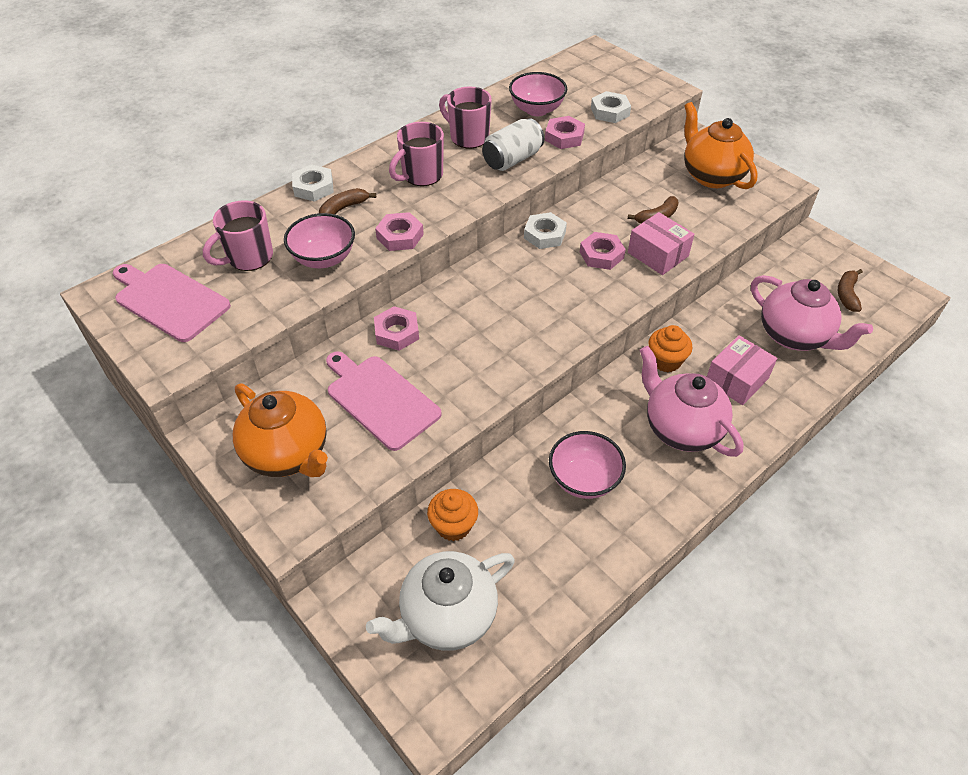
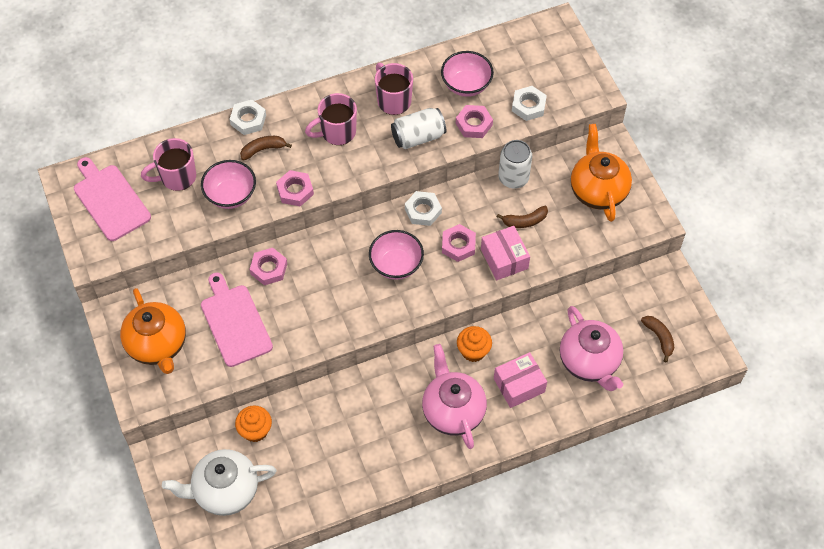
camera: 20 degrees right, 10 degrees up
pink bowl [549,431,626,499] -> pink bowl moved to [369,230,424,280]
brown banana [838,269,863,312] -> brown banana turned 120 degrees clockwise [641,316,674,362]
none -> white can [498,140,532,189]

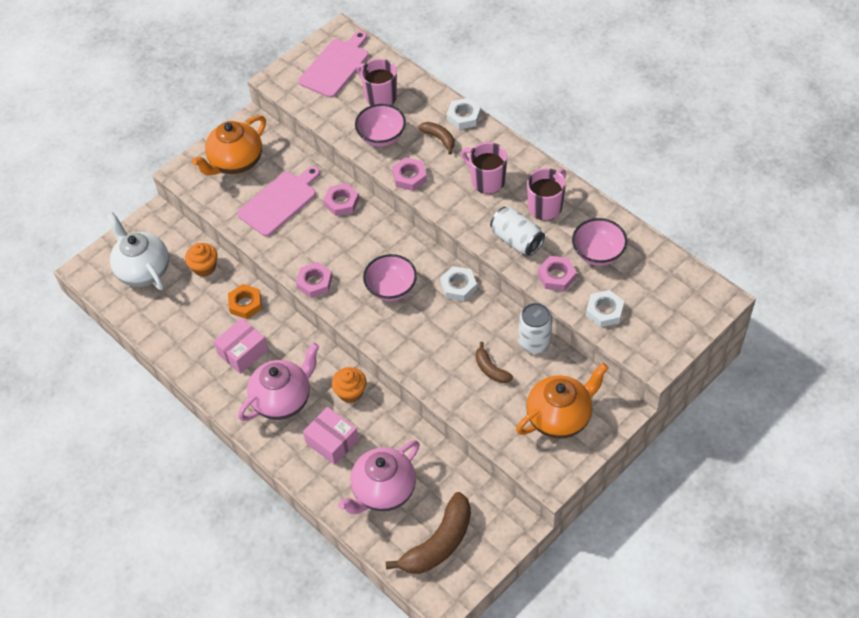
camera: 70 degrees right, 5 degrees down
pink nut [442,224,476,262] -> pink nut moved to [296,262,332,298]
pink box [481,226,530,280] -> pink box moved to [214,318,268,374]
brown banana [641,316,674,362] -> brown banana [386,492,471,574], size x1.92
none -> orange nut [228,284,262,319]

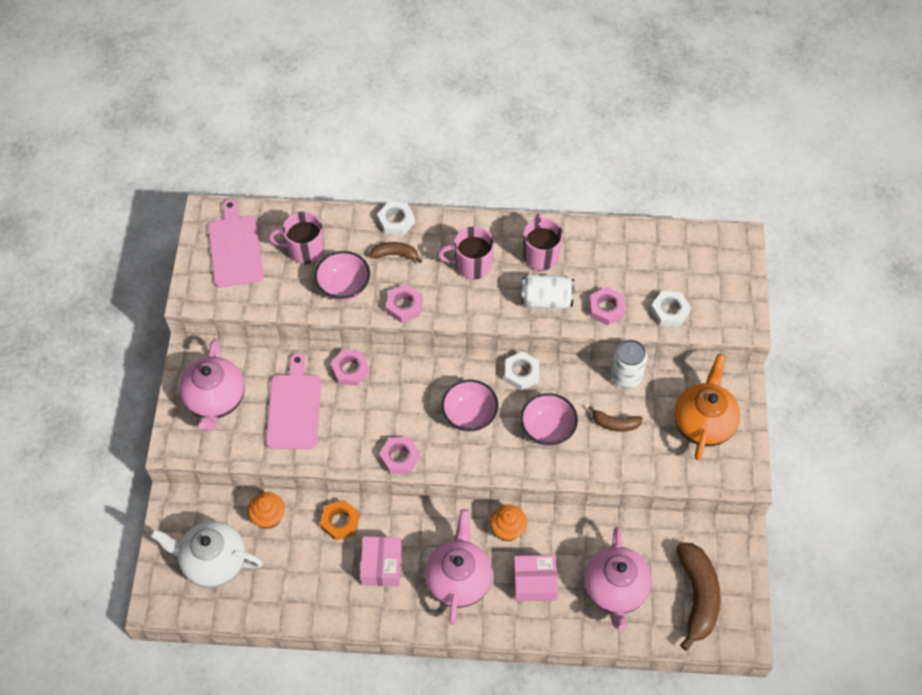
camera: 45 degrees left, 5 degrees up
orange teapot [192,115,266,175] -> pink teapot [179,339,245,431]
pink bowl [572,218,627,266] -> pink bowl moved to [520,393,578,446]

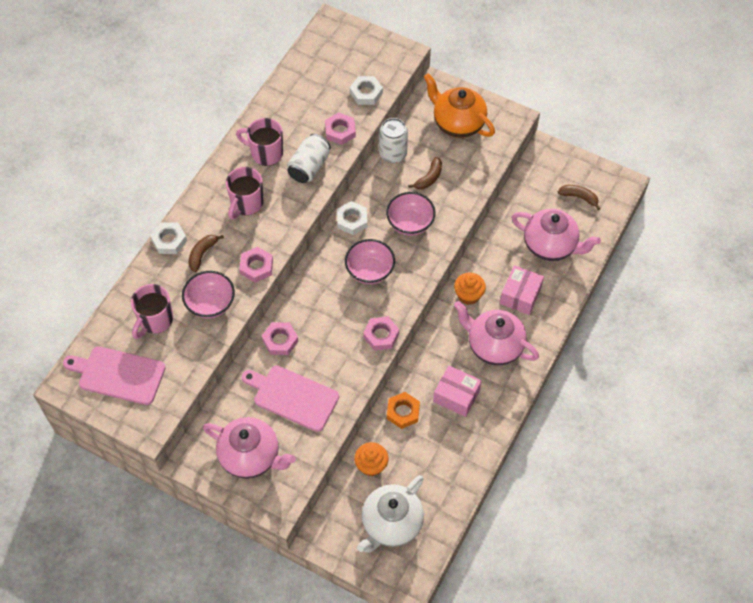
camera: 65 degrees left, 0 degrees up
brown banana [676,542,721,651] -> brown banana [558,185,600,210], size x0.52

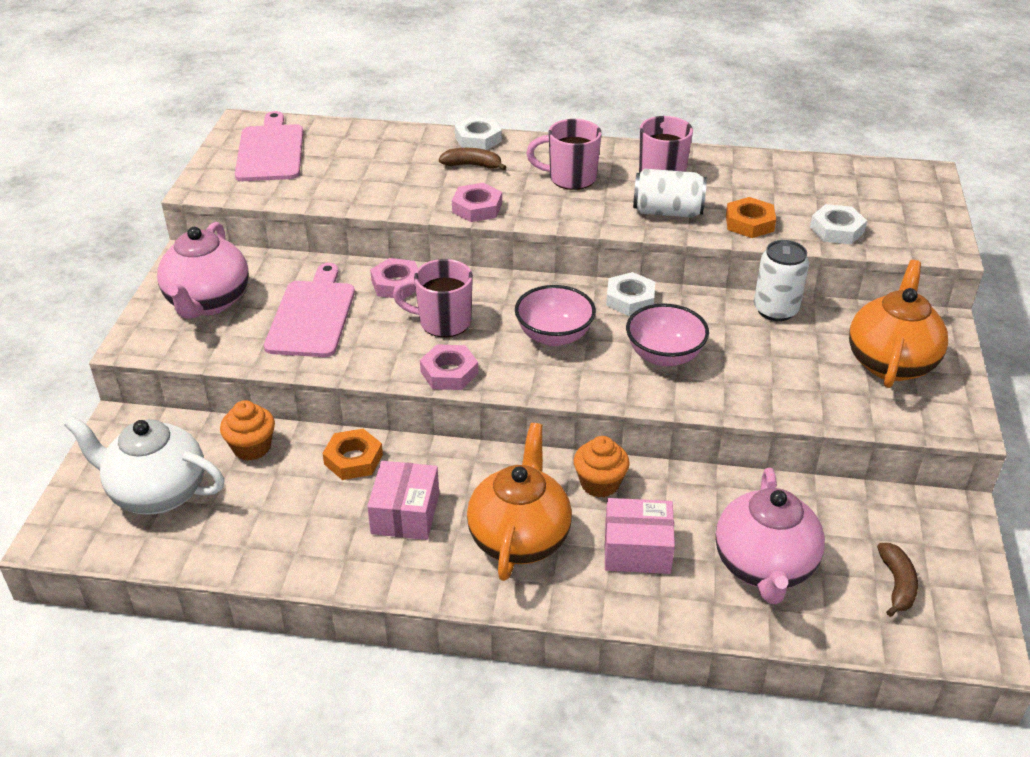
camera: 70 degrees right, 20 degrees down
pink mug [131,284,173,339] -> pink mug moved to [393,259,473,337]
pink bowl [182,271,235,318] -> none
pink nut [325,112,356,145] -> orange nut [726,197,776,238]
brown banana [408,157,442,189] -> none
pink teapot [454,301,539,366] -> orange teapot [467,423,572,581]

